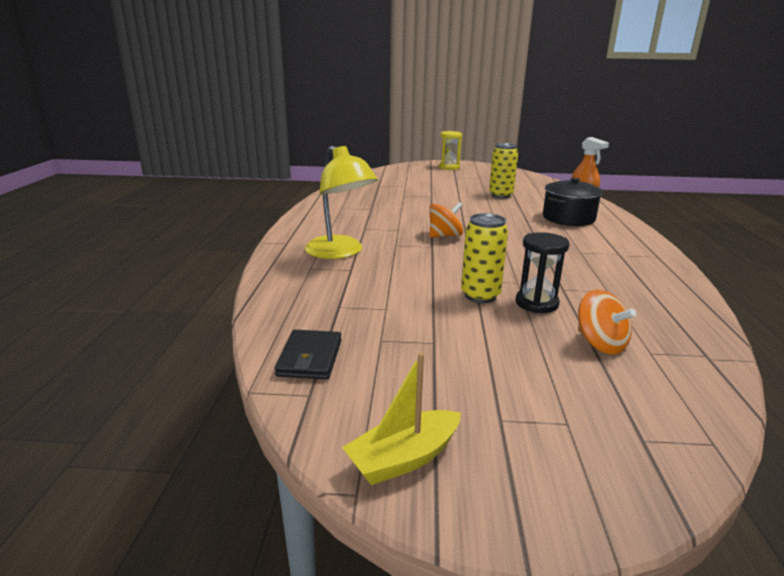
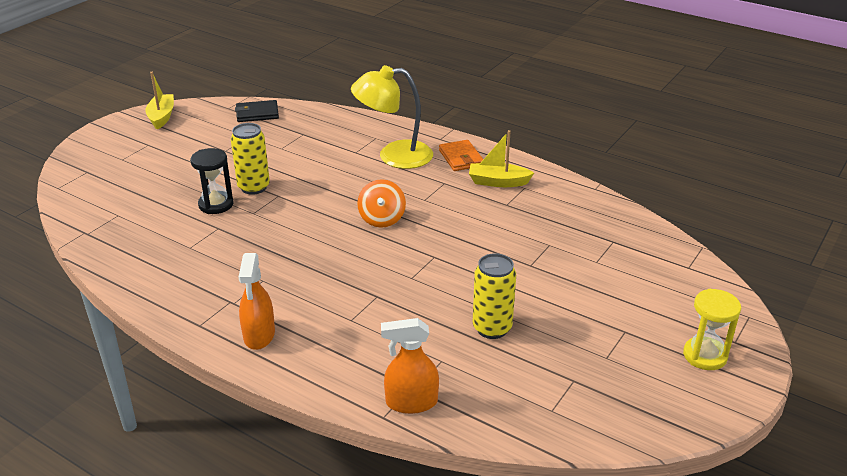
camera: 120 degrees right, 10 degrees up
black wallet [275,330,341,379] -> black wallet turned 45 degrees counterclockwise [235,100,279,122]
black pot [543,178,603,226] -> none
orange spinning top [578,290,636,355] -> none
none -> orange spray bottle [239,253,275,350]
none -> orange wallet [439,140,483,171]
none -> yellow boat [469,130,534,187]

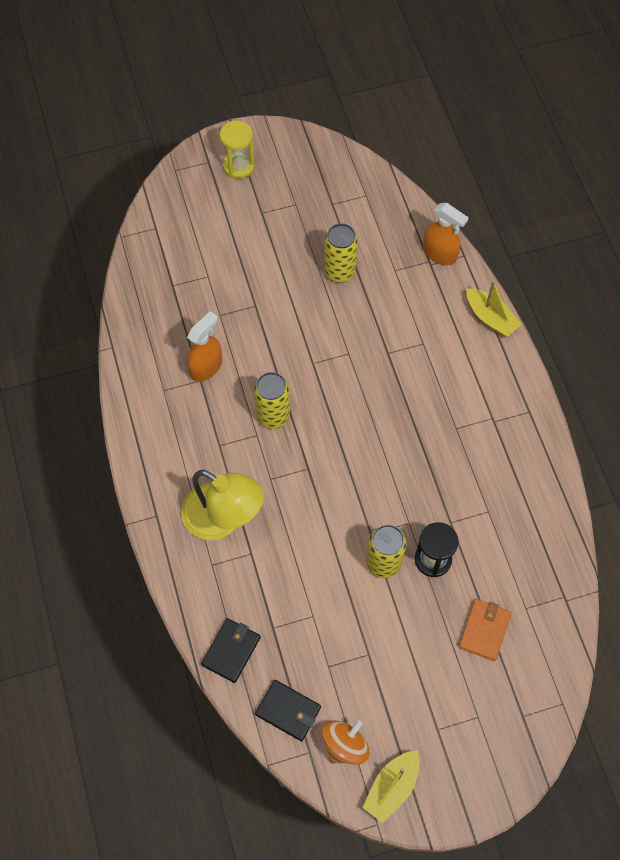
camera: 140 degrees left, 30 degrees up
orange spray bottle [239,253,275,350] -> orange spray bottle moved to [187,311,222,382]
orange spinning top [357,179,406,228] -> orange spinning top moved to [322,720,370,765]
orange wallet [439,140,483,171] -> orange wallet moved to [459,599,511,661]
yellow boat [469,130,534,187] -> yellow boat moved to [467,281,522,337]
none -> black wallet [201,618,261,683]
none -> yellow can [254,372,290,429]

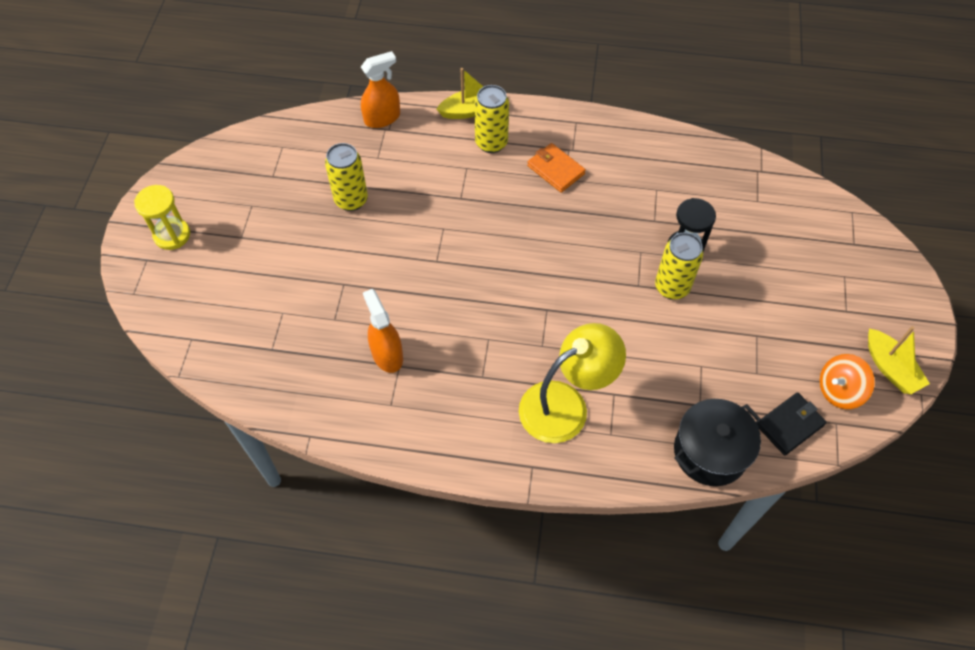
camera: 65 degrees left, 5 degrees down
black wallet [201,618,261,683] -> black pot [674,399,761,486]
yellow can [254,372,290,429] -> yellow can moved to [474,85,509,153]
orange spinning top [322,720,370,765] -> orange spinning top turned 90 degrees counterclockwise [820,354,875,409]
orange wallet [459,599,511,661] -> orange wallet moved to [527,143,586,193]

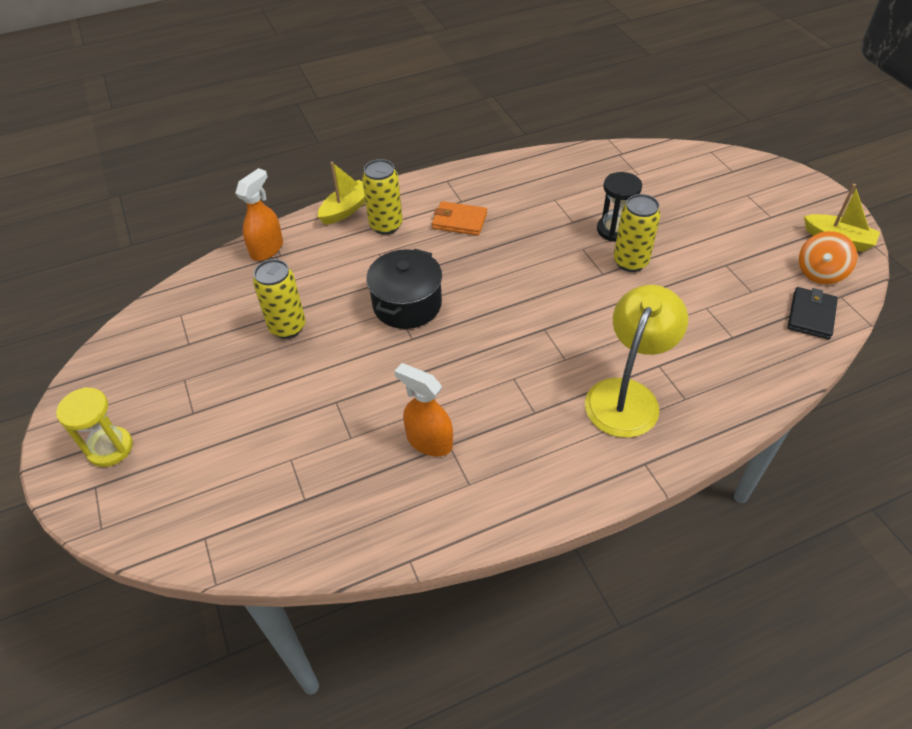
camera: 30 degrees left, 10 degrees down
black pot [674,399,761,486] -> black pot moved to [366,249,442,329]

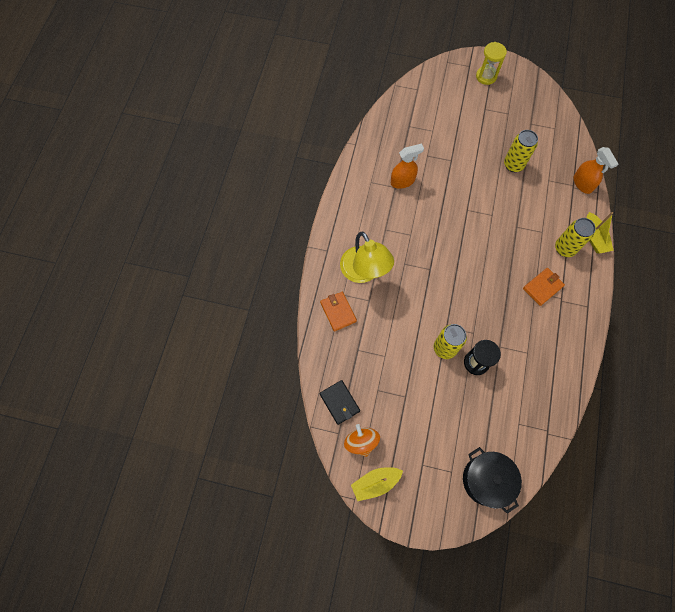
camera: 125 degrees right, 20 degrees up
black pot [366,249,442,329] -> black pot moved to [463,447,522,514]
none -> orange wallet [320,292,357,332]

